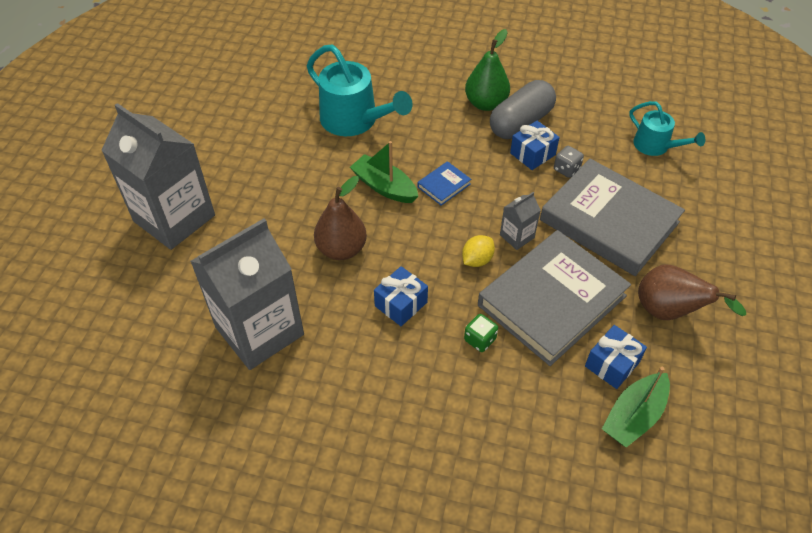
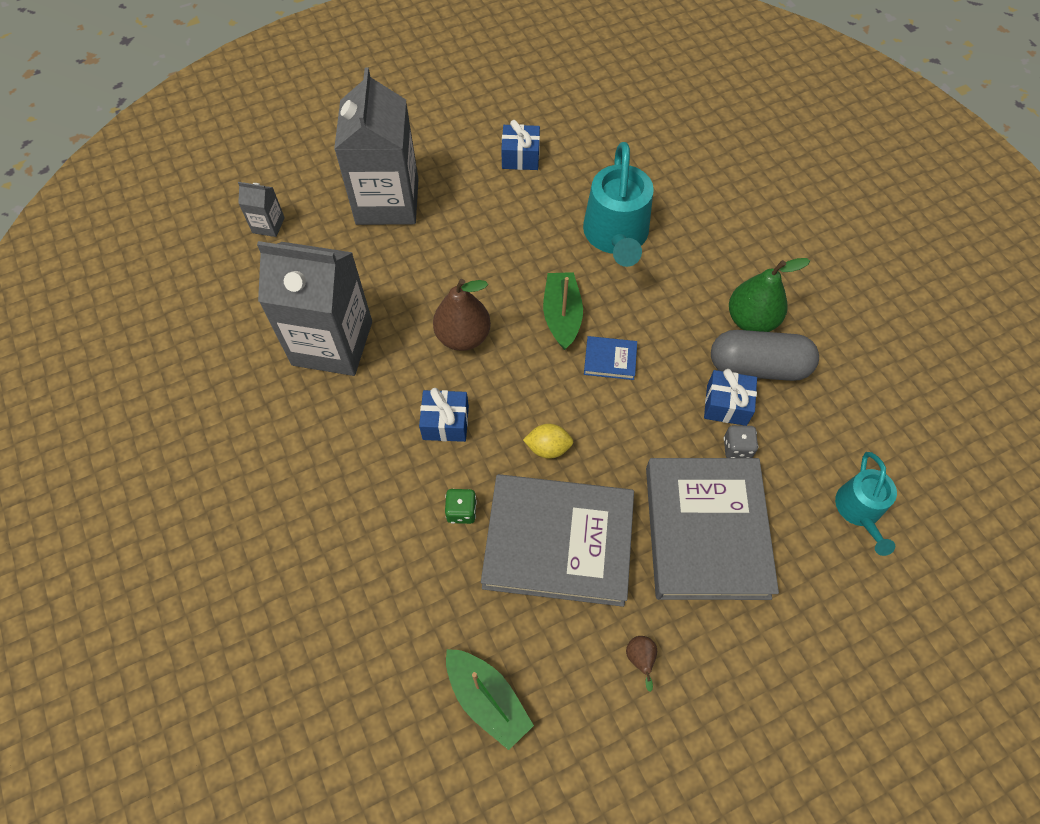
camera: 50 degrees right, 10 degrees up
grey carton [500,192,541,250] -> grey carton moved to [238,182,285,237]
blue gift [585,325,647,389] -> blue gift moved to [501,120,540,170]
green boat [602,367,670,448] -> green boat turned 135 degrees counterclockwise [446,649,534,750]
brown pear [638,265,746,320] -> brown pear [626,636,657,692], size x0.45

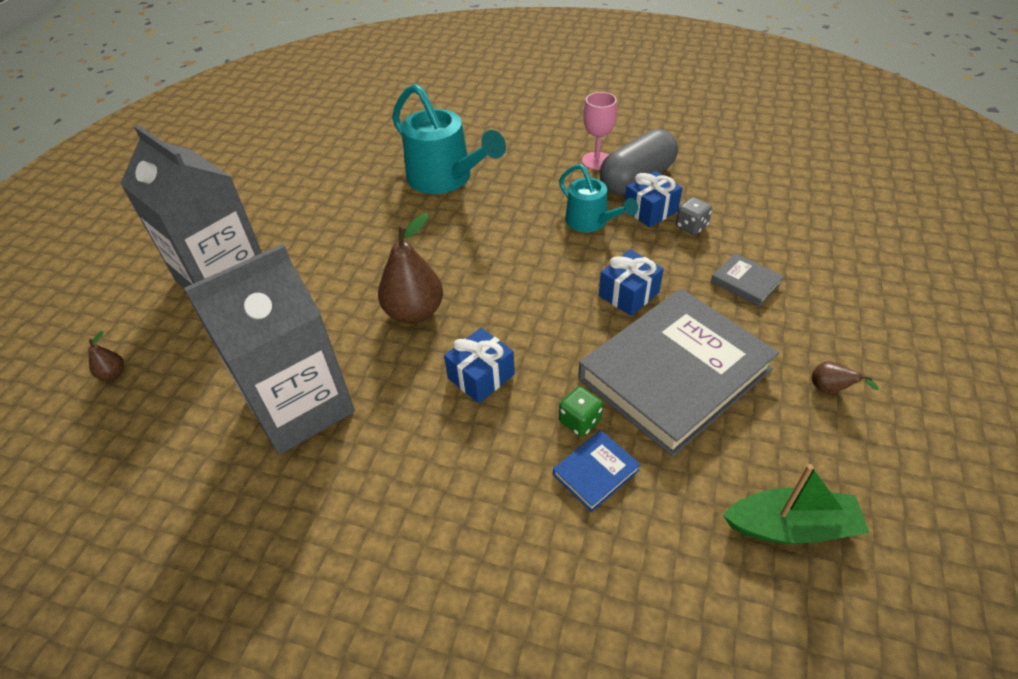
camera: 45 degrees left, 15 degrees down
grey carton [238,182,285,237] -> brown pear [88,331,124,380]
blue gift [501,120,540,170] -> blue gift moved to [599,249,664,316]
yellow lemon [523,424,573,459] -> none
green boat [543,272,583,350] -> none
blue book [584,336,637,380] -> blue book moved to [553,430,641,512]
grey book [646,458,779,600] -> grey book [711,253,784,307], size x0.40
green pear [729,258,810,332] -> pink goblet [582,92,617,170]
turquoise watering can [835,452,897,556] -> turquoise watering can moved to [559,164,638,232]

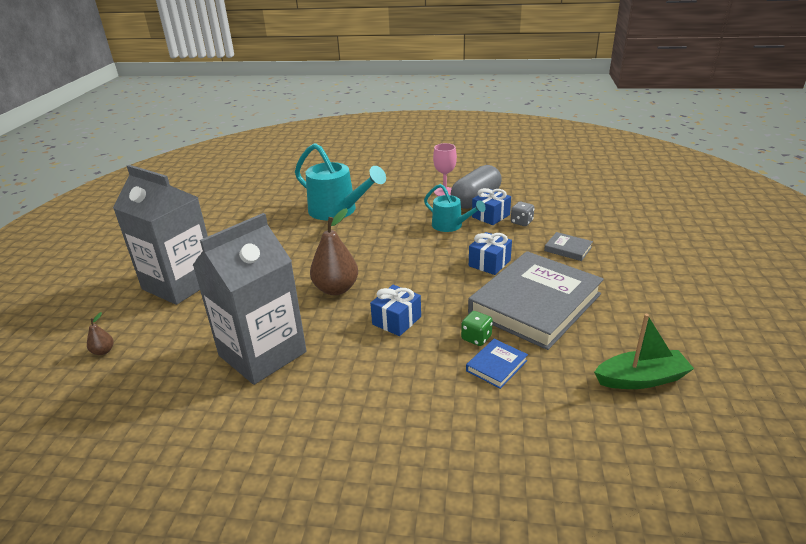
camera: 10 degrees left, 15 degrees down
brown pear [812,361,879,394] -> none

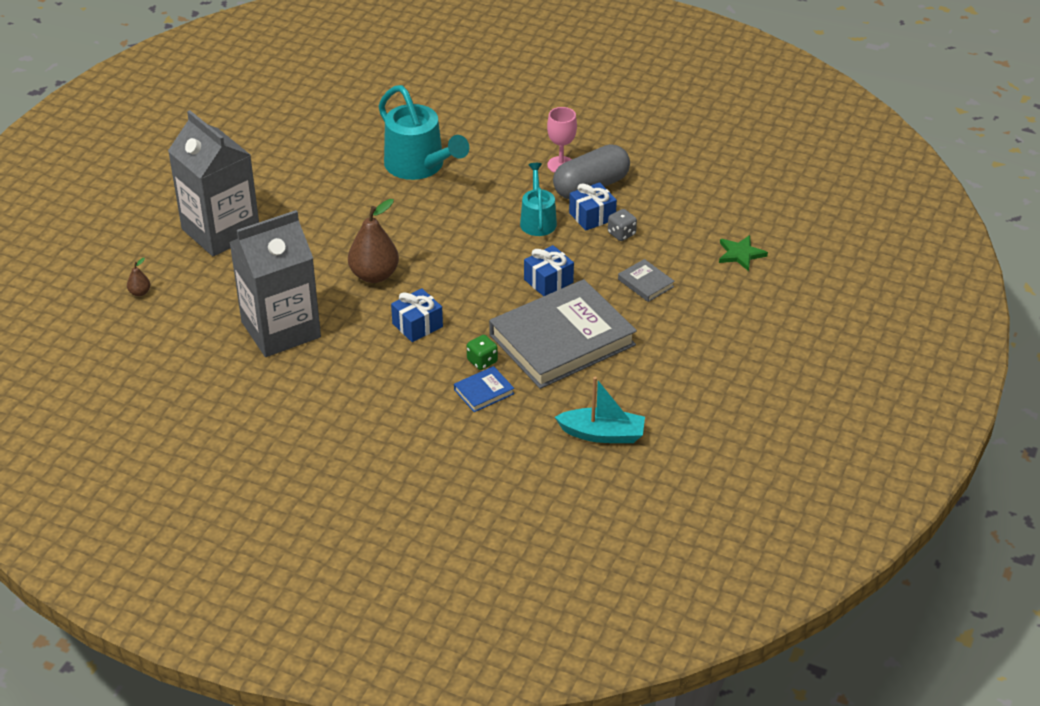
camera: 15 degrees right, 10 degrees up
turquoise watering can [424,184,486,232] -> turquoise watering can turned 150 degrees counterclockwise [520,163,557,236]
green boat [594,314,694,389] -> turquoise boat [555,377,645,443]
none -> green star [719,235,768,271]

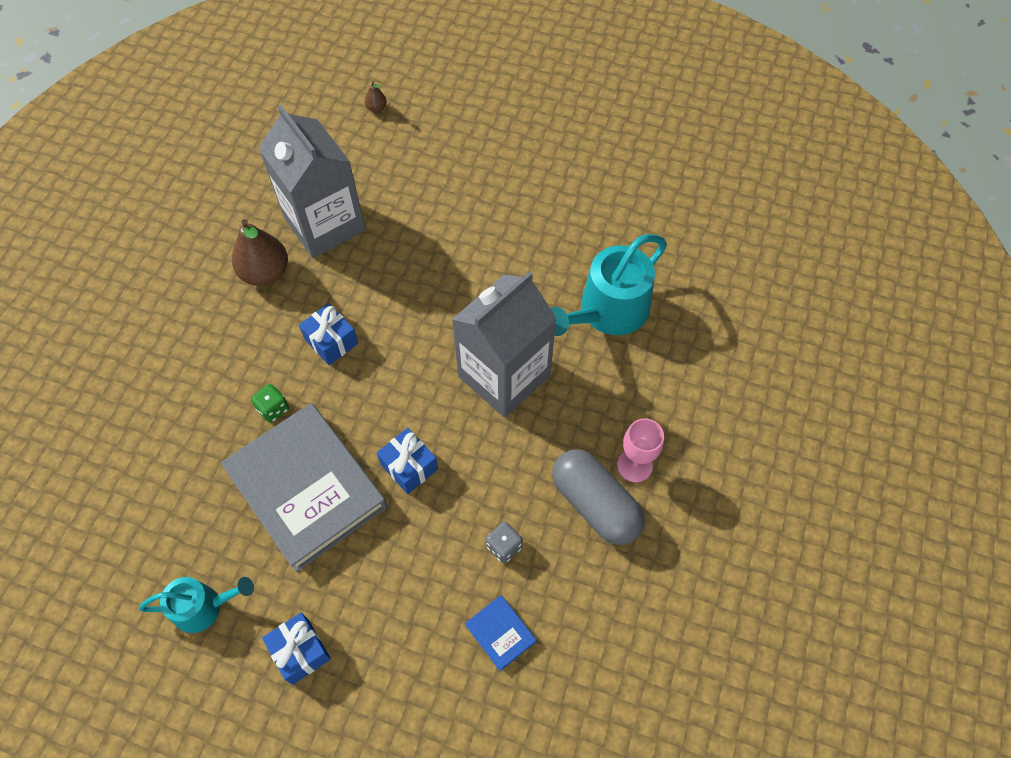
camera: 85 degrees right, 20 degrees up
grey carton [168,110,259,256] -> grey carton moved to [451,271,557,418]
brown pear [348,199,399,283] -> brown pear moved to [232,219,288,286]
blue book [454,366,514,412] -> blue book moved to [465,595,536,671]
turquoise watering can [520,163,557,236] -> turquoise watering can moved to [139,577,254,633]
turquoise boat [555,377,645,443] -> none
blue gift [569,182,617,231] -> blue gift moved to [262,612,331,685]
grey book [618,259,675,302] -> none
green star [719,235,768,271] -> none

